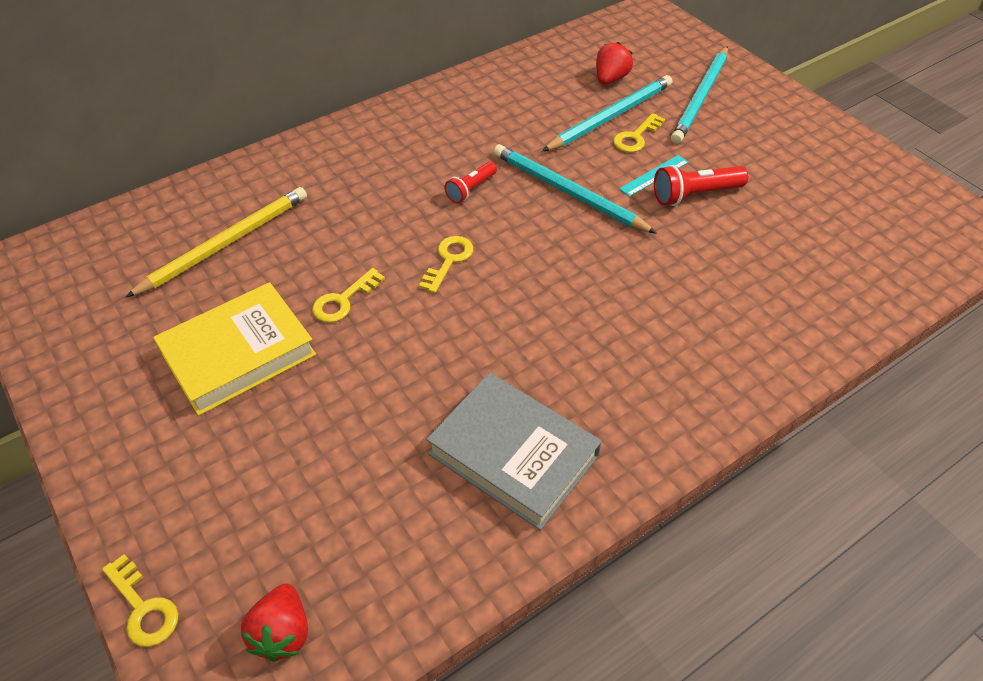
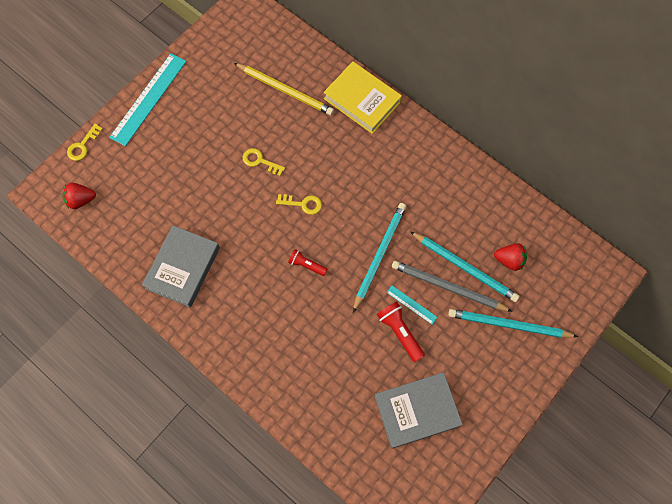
camera: 75 degrees right, 20 degrees up
yellow book [153,282,316,416] -> yellow book moved to [324,61,402,134]
red flashlight [445,162,497,203] -> red flashlight moved to [288,249,327,276]
yellow key [613,113,665,153] -> grey pencil [392,261,513,312]
none -> turquoise ruler [109,53,187,146]
none -> grey book [374,372,463,449]

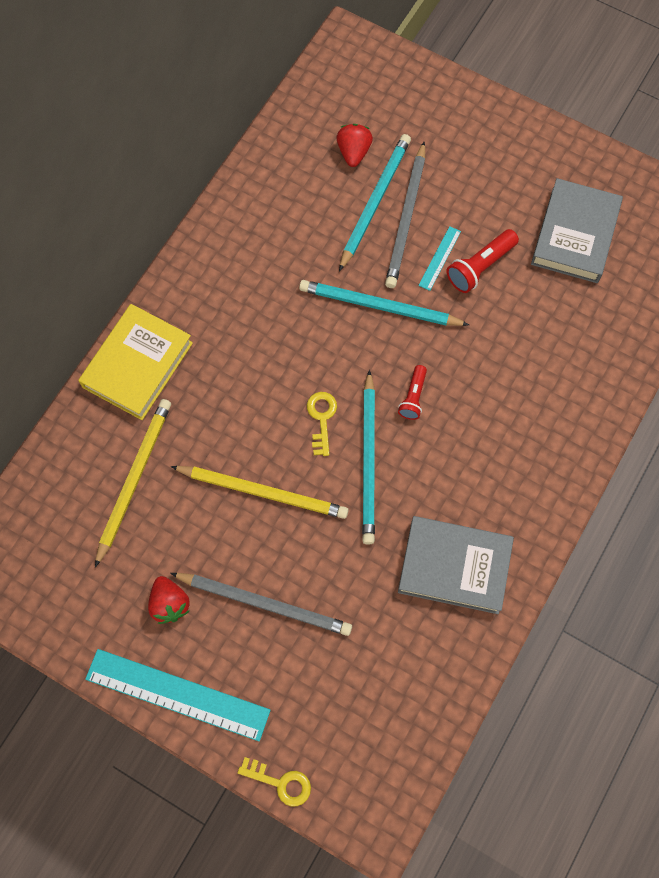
camera: 100 degrees left, 0 degrees up
red strawberry [63,183,96,209] -> red strawberry moved to [148,576,190,624]
yellow key [243,148,285,176] -> yellow pencil [170,466,349,519]
grey book [374,372,463,449] -> grey book turned 45 degrees clockwise [531,178,623,283]
turquoise pencil [448,309,578,338] -> turquoise pencil moved to [362,370,375,545]
none -> grey pencil [170,573,352,636]

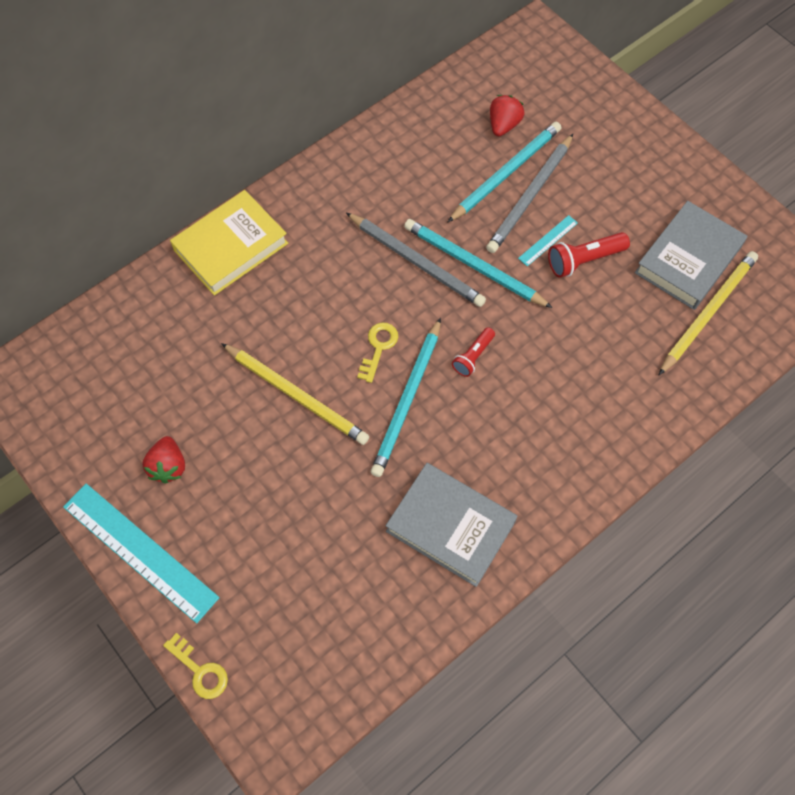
camera: 20 degrees right, 5 degrees down
yellow pencil [95,399,171,567] -> yellow pencil moved to [659,251,758,375]
grey pencil [170,573,352,636] -> grey pencil moved to [346,213,486,307]

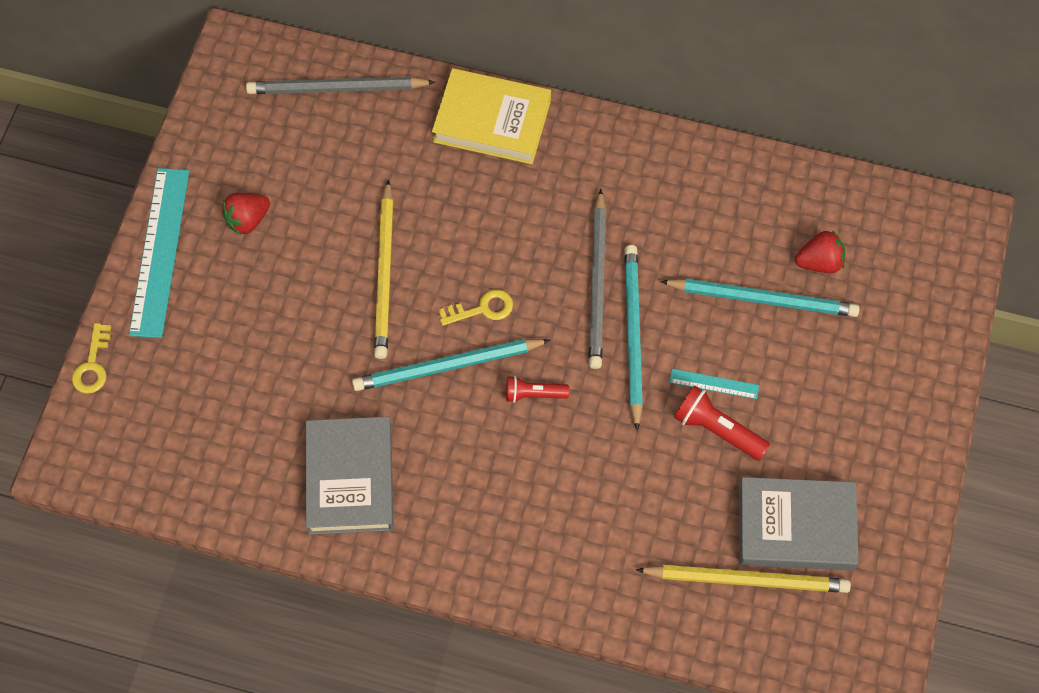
camera: 55 degrees right, 0 degrees up
grey pencil [486,134,573,253] -> grey pencil moved to [246,76,436,94]

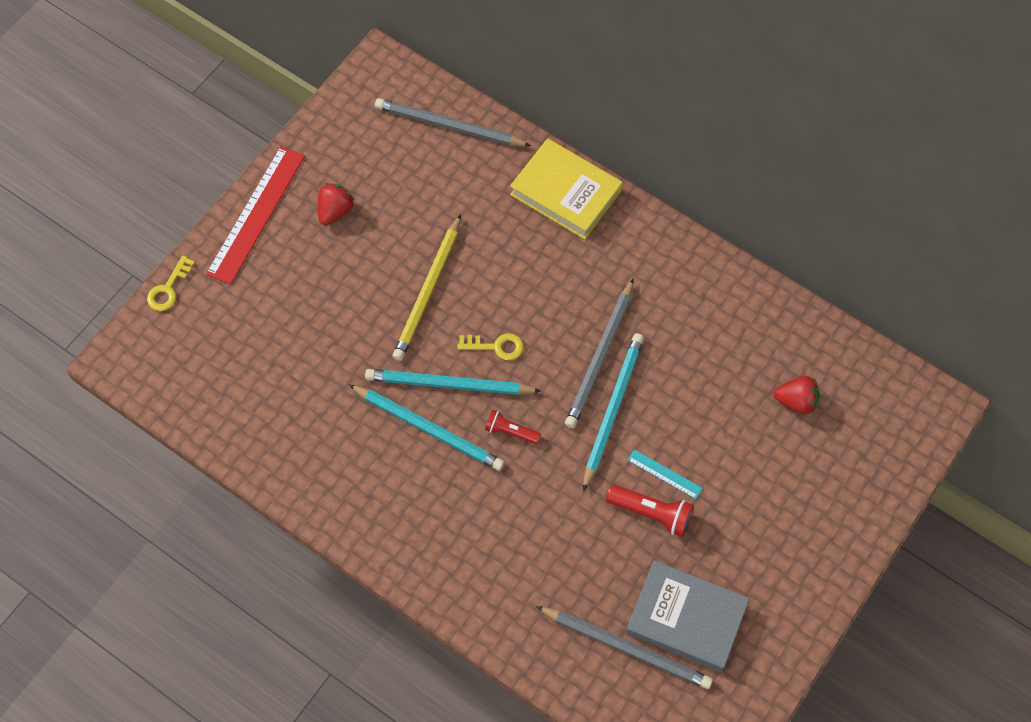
camera: 20 degrees right, 0 degrees up
turquoise ruler [129,168,189,338] -> red ruler [206,146,305,285]
red strawberry [222,193,270,235] -> red strawberry turned 135 degrees clockwise [318,183,355,225]
grey book [306,417,394,535] -> none
yellow pencil [636,565,851,593] -> grey pencil [536,606,713,689]
turquoise pencil [660,279,860,317] -> turquoise pencil moved to [349,384,505,471]
red flashlight [674,385,770,461] -> red flashlight turned 150 degrees clockwise [606,485,694,537]

